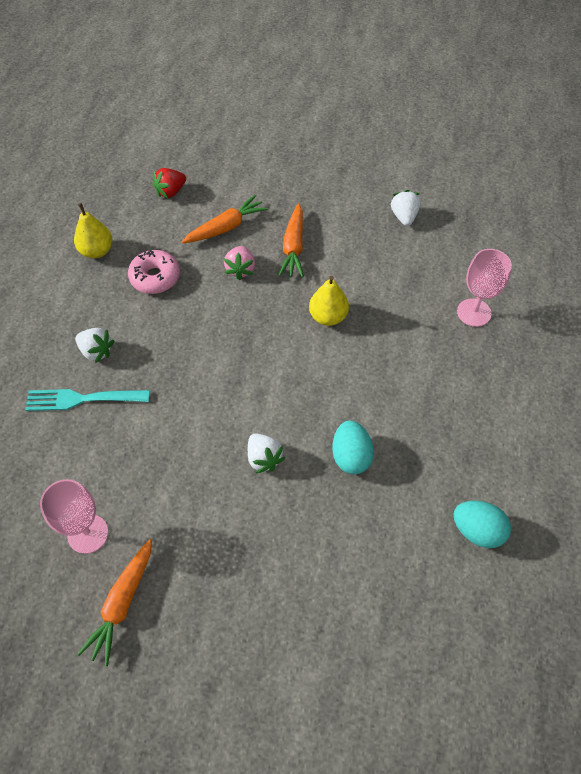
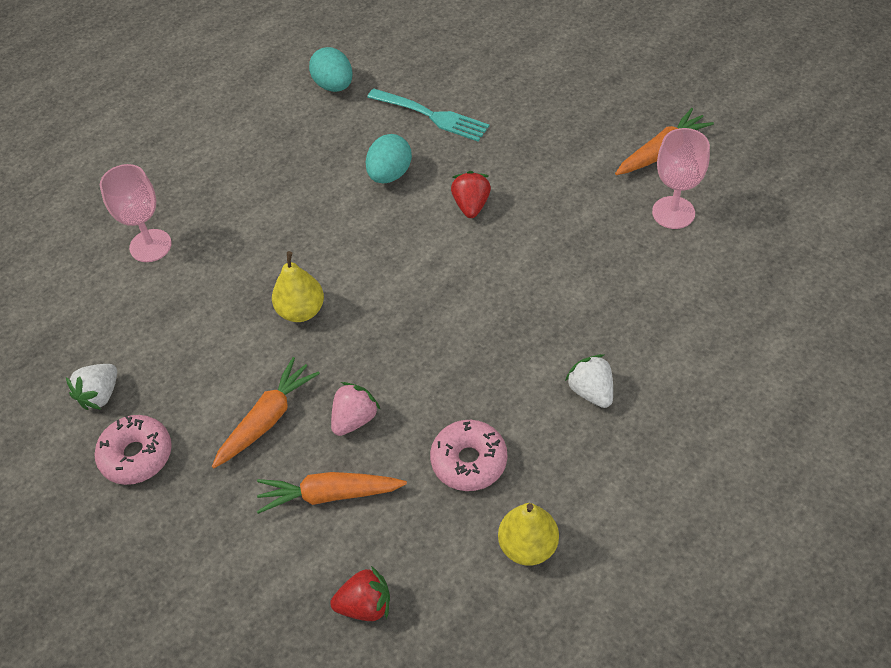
camera: 145 degrees left, 5 degrees down
turquoise fork [25,389,150,411] -> turquoise fork moved to [367,88,490,142]
white strawberry [248,433,285,473] -> red strawberry [451,171,491,218]
none -> pink donut [95,415,172,485]

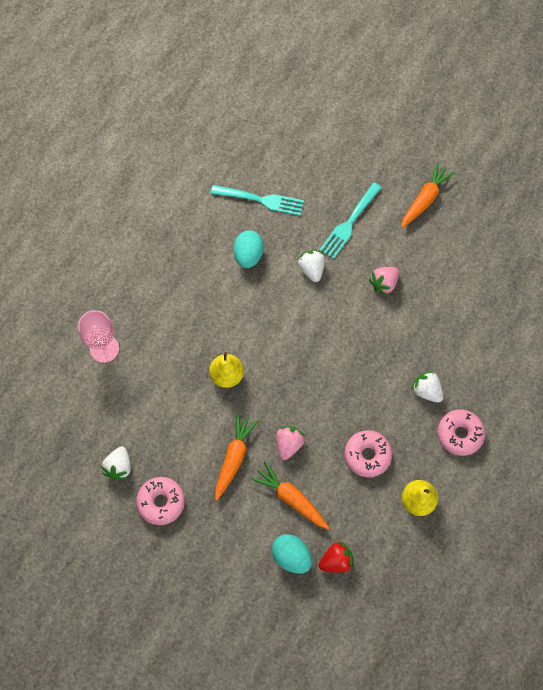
camera: 20 degrees left, 15 degrees up
orange carrot [257,472,407,514] -> orange carrot turned 60 degrees clockwise [251,462,330,530]
turquoise egg [309,47,353,92] -> turquoise egg moved to [272,534,312,574]
red strawberry [451,171,491,218] -> white strawberry [298,250,325,282]
pink goblet [652,128,710,229] -> none
none -> turquoise fork [319,183,382,259]
none -> pink strawberry [369,267,399,296]
none -> pink donut [438,409,485,456]

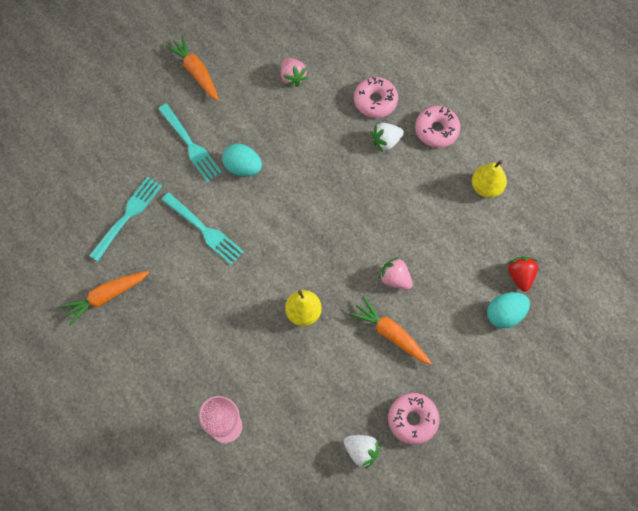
camera: 70 degrees left, 0 degrees up
turquoise egg [234,230,264,268] -> turquoise egg moved to [222,144,262,177]
orange carrot [251,462,330,530] -> orange carrot moved to [59,271,149,326]
white strawberry [298,250,325,282] -> none
pink donut [344,430,392,477] -> pink donut moved to [354,77,398,118]
pink strawberry [369,267,399,296] -> pink strawberry moved to [281,58,308,87]
none -> turquoise fork [161,192,244,265]

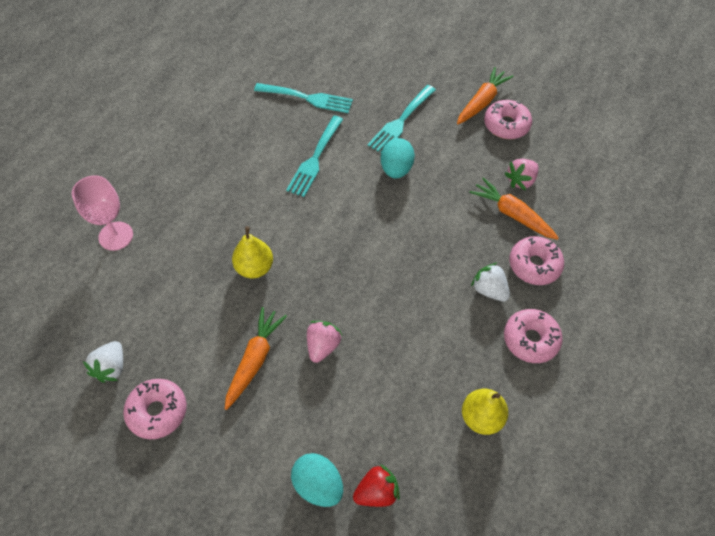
camera: 70 degrees right, 10 degrees down
orange carrot [59,271,149,326] -> orange carrot moved to [469,177,559,240]
none -> pink donut [484,100,532,139]

